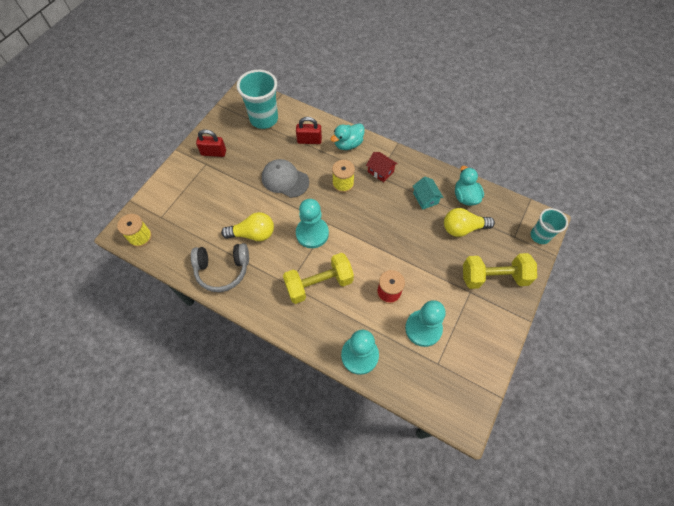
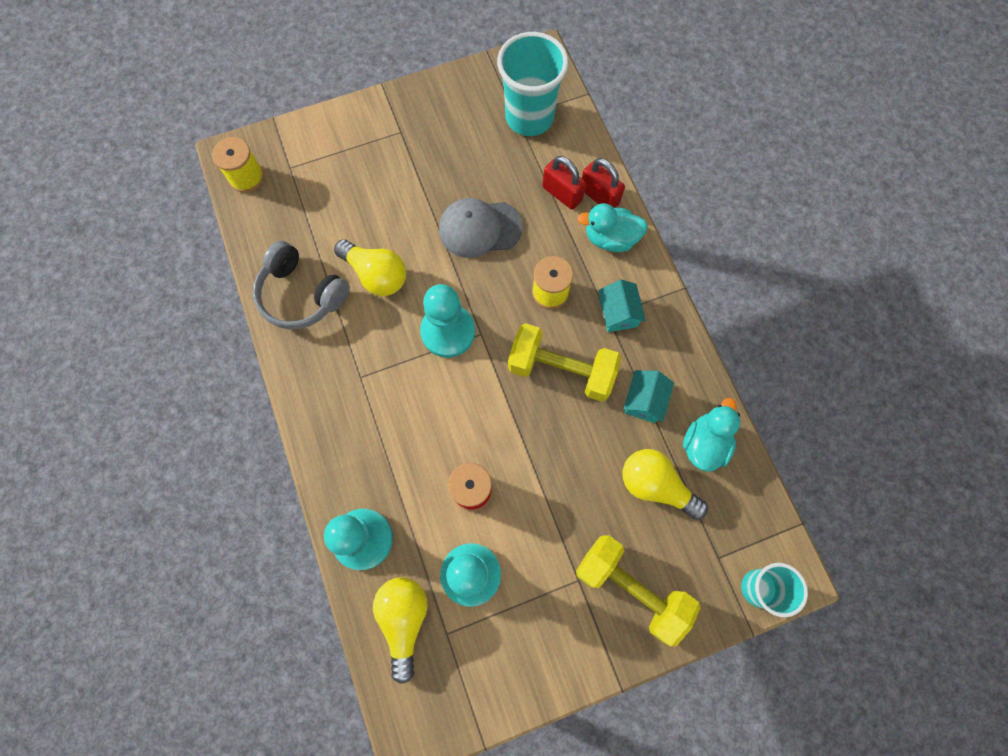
camera: 40 degrees right, 10 degrees up
red padlock [196,129,226,157] -> red padlock moved to [582,158,625,208]
grey cap [262,159,309,198] -> grey cap turned 75 degrees counterclockwise [439,198,522,258]
yellow dumbbell [283,253,354,304] -> yellow dumbbell moved to [508,323,621,402]
red house [366,152,398,182] -> turquoise house [598,279,646,332]
none -> yellow light bulb [373,577,428,684]

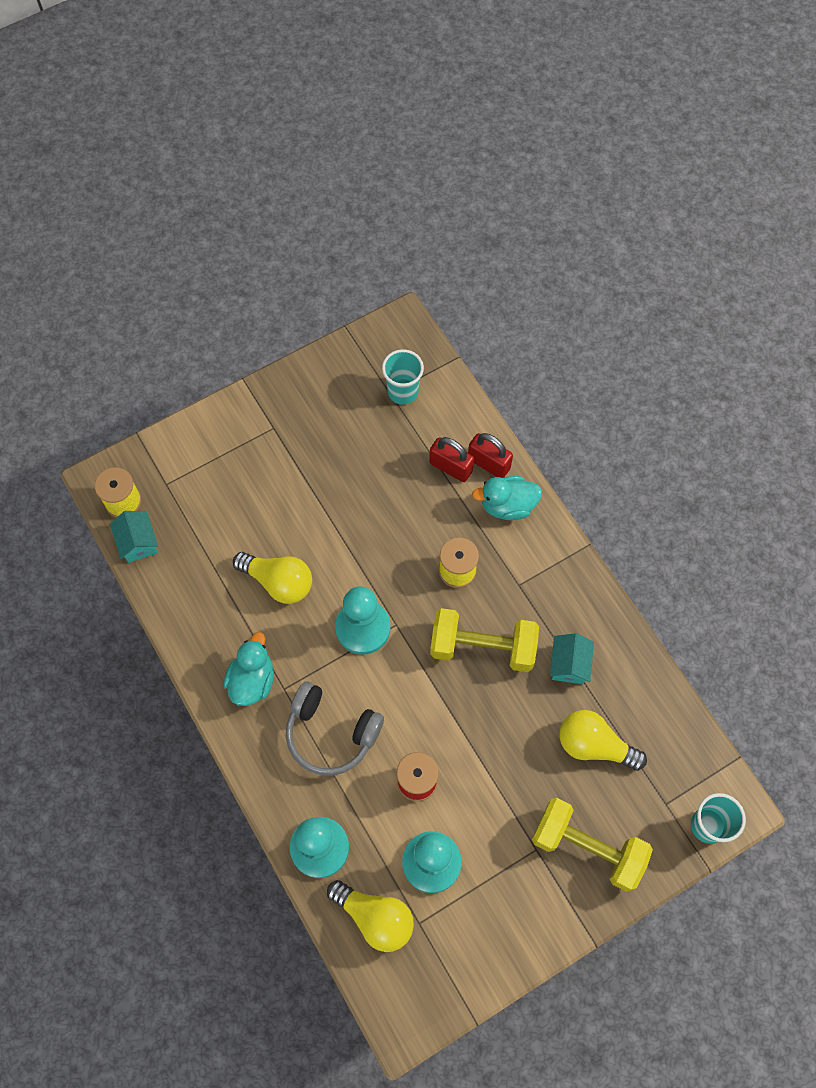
camera: 10 degrees left, 5 degrees down
grey headphones [253,241,350,330] -> grey headphones moved to [286,681,384,776]
yellow light bulb [373,577,428,684] -> yellow light bulb turned 135 degrees clockwise [327,880,414,952]
grey cap [439,198,522,258] -> none
turquoise cup [497,32,568,136] -> turquoise cup [382,349,424,405], size x0.61
turquoise house [598,279,646,332] -> turquoise house moved to [110,511,158,563]
turquoise duck [683,398,740,472] -> turquoise duck moved to [224,632,274,706]

